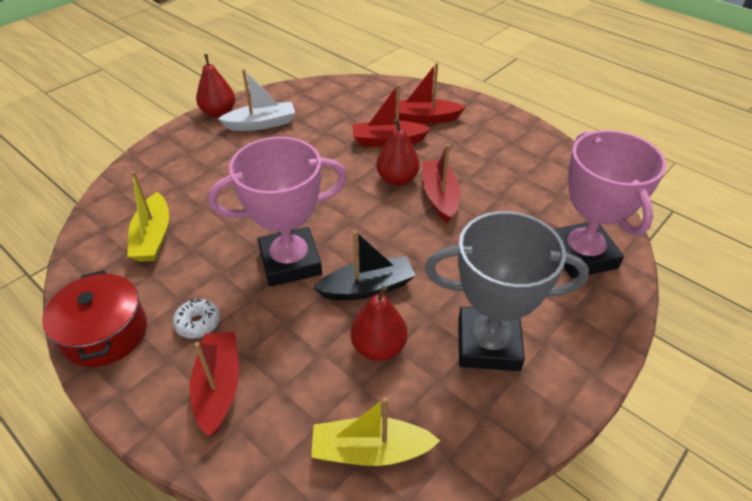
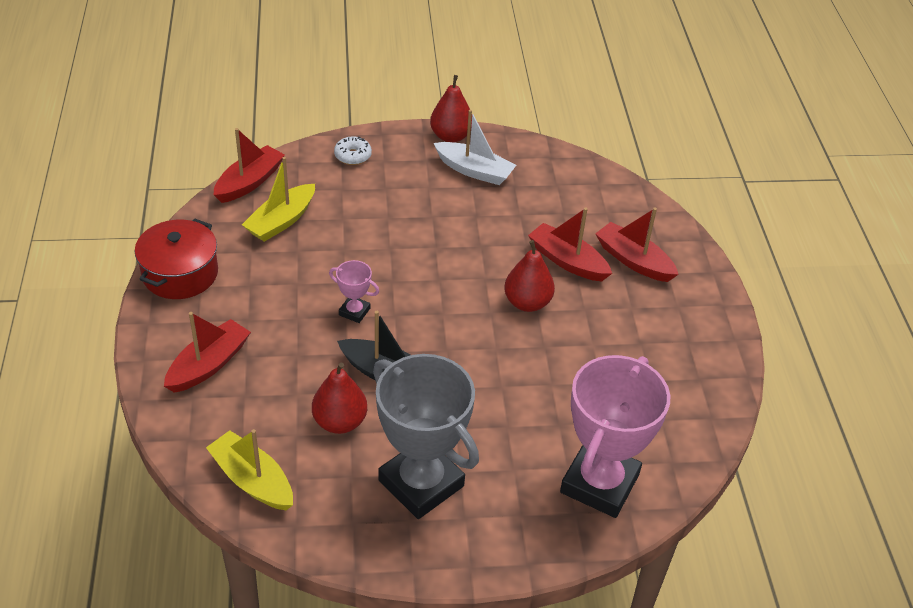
camera: 40 degrees right, 0 degrees up
white donut [173,299,220,339] -> white donut moved to [334,136,372,165]
pink trophy [208,137,347,287] -> pink trophy [329,260,379,323], size x0.43
red boat [423,144,460,223] -> red boat moved to [214,128,285,203]

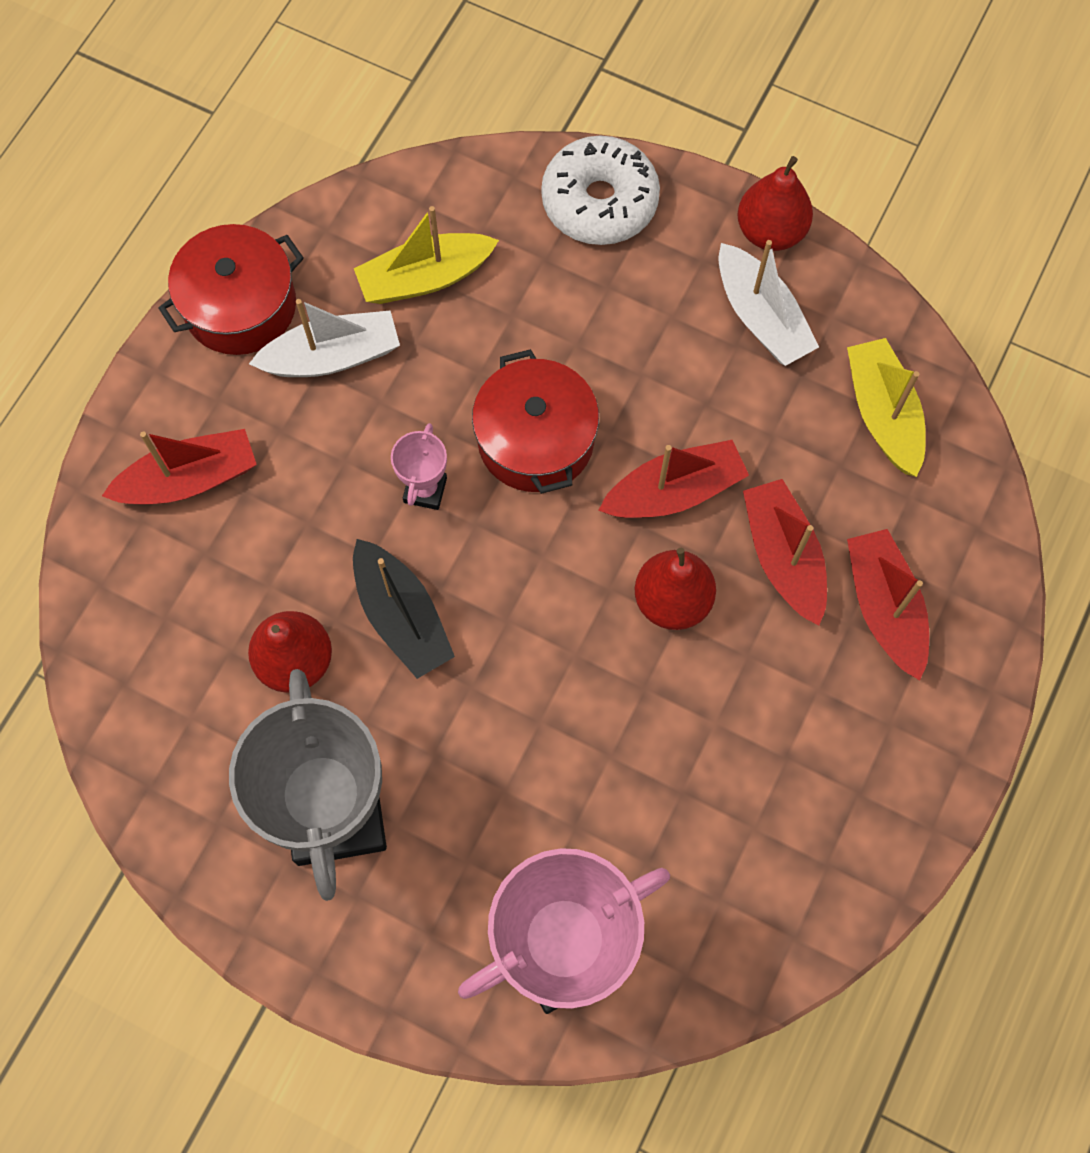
camera: 35 degrees right, 25 degrees up
yellow boat [206,429,293,510] -> yellow boat moved to [847,338,926,477]
red boat [214,128,285,203] -> red boat moved to [598,440,749,518]
pink trophy [329,260,379,323] -> pink trophy turned 45 degrees clockwise [391,423,447,510]
white donut [334,136,372,165] -> white donut [541,136,660,245], size x1.91
none -> white boat [249,299,400,377]
none -> red pot [472,349,599,494]

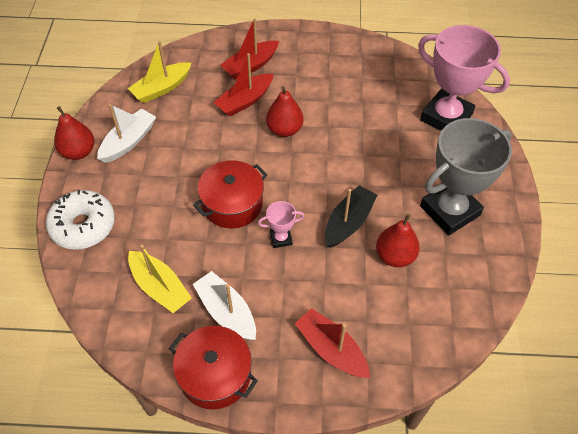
camera: 115 degrees left, 15 degrees down
red boat [598,440,749,518] -> none

